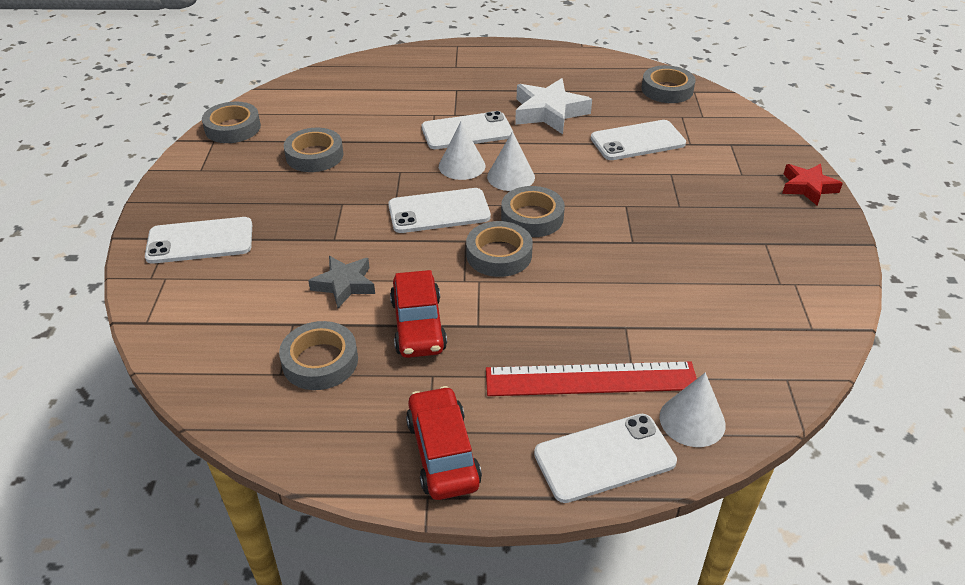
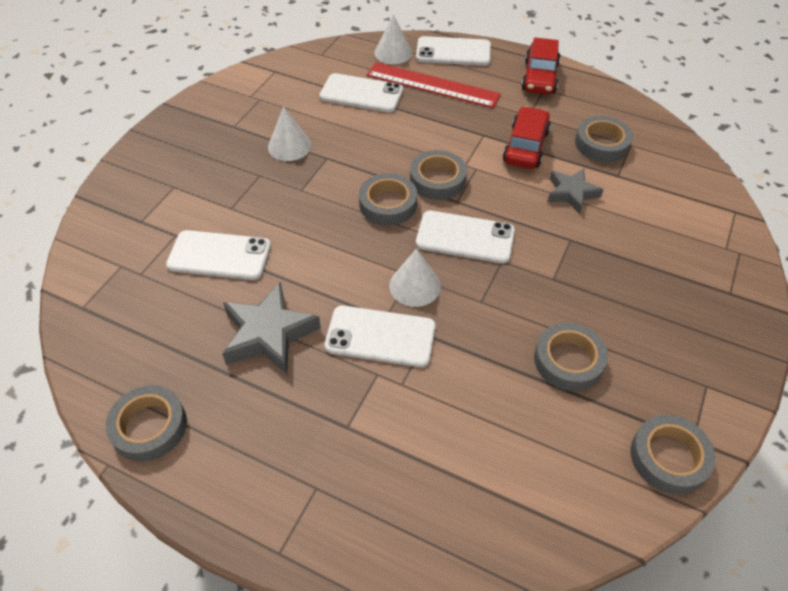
camera: 155 degrees left, 10 degrees up
white phone [145,217,252,264] -> white phone moved to [319,73,403,113]
white cone [487,131,535,191] -> white cone moved to [268,107,312,161]
white star [515,78,592,134] -> grey star [222,281,321,374]
grey tape [641,65,696,103] -> grey tape moved to [106,385,187,461]
red star [782,164,843,206] -> none

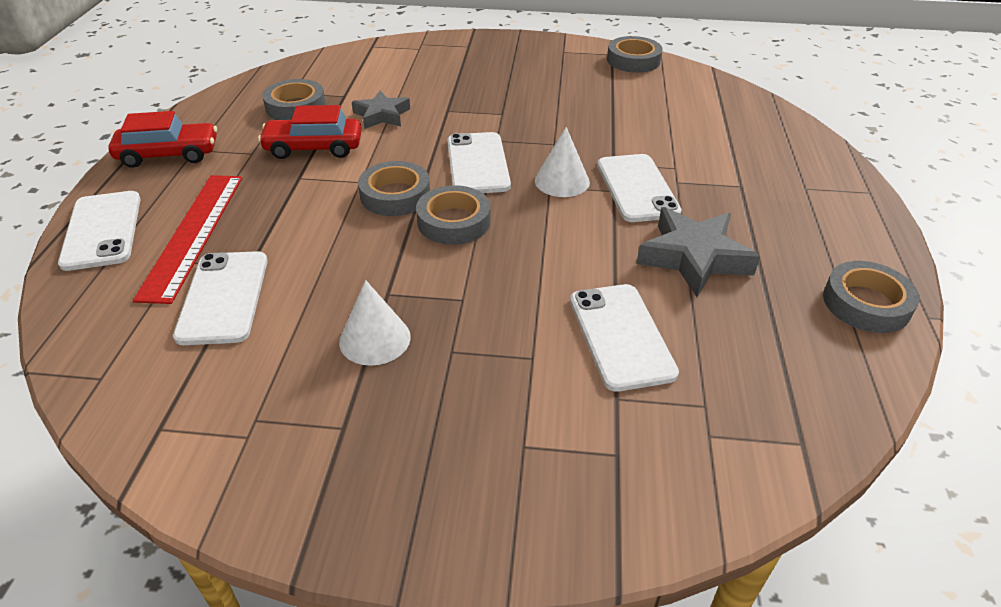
camera: 110 degrees left, 10 degrees down
white cone [375,14,412,64] -> none
grey tape [534,322,608,391] -> none

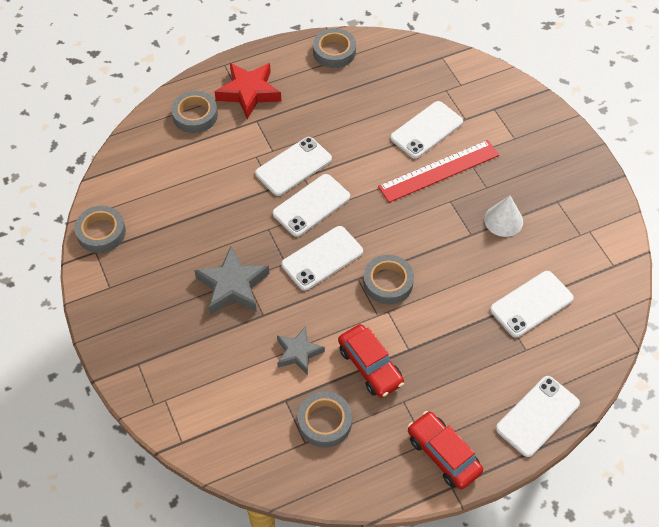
camera: 120 degrees left, 15 degrees up
red ruler [133,175,242,304] -> red ruler moved to [378,140,499,203]
grey tape [416,185,491,245] -> grey tape moved to [171,91,218,133]
white cone [535,127,590,197] -> white phone [273,174,350,237]
grey star [637,207,760,297] -> grey star moved to [194,246,269,315]
none -> red star [215,63,281,119]

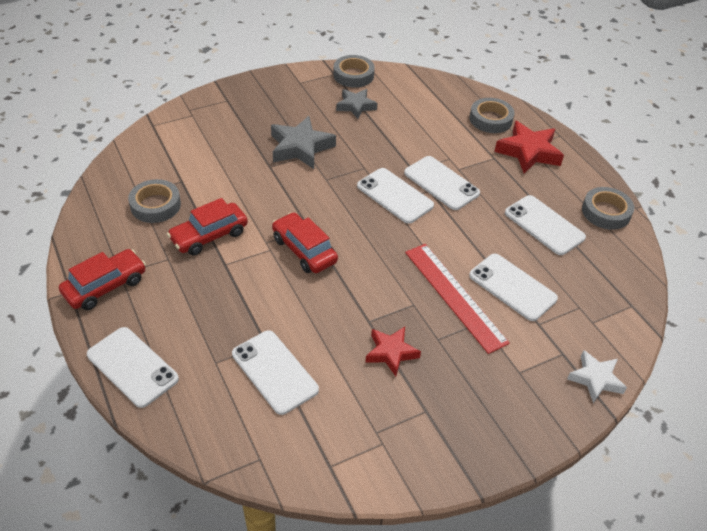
camera: 85 degrees right, 10 degrees down
grey star [277,326,325,375] -> grey star moved to [336,89,377,119]
white phone [282,226,363,290] -> white phone moved to [505,195,586,255]
grey tape [363,255,414,304] -> red car [272,212,338,273]
white cone [484,196,523,237] -> red star [365,327,421,376]
none -> white star [567,350,627,403]

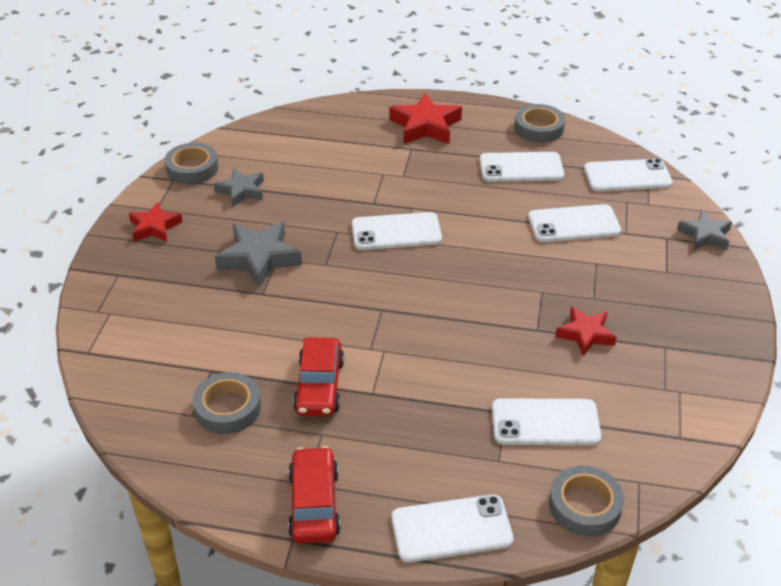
camera: 50 degrees left, 5 degrees down
red car [272,212,338,273] -> none
white phone [404,156,480,210] -> white phone moved to [584,158,673,192]
red ruler [405,244,510,354] -> none
grey tape [470,98,515,133] -> grey tape moved to [549,466,624,537]
white star [567,350,627,403] -> grey star [677,210,732,250]
none -> red star [129,202,182,242]

